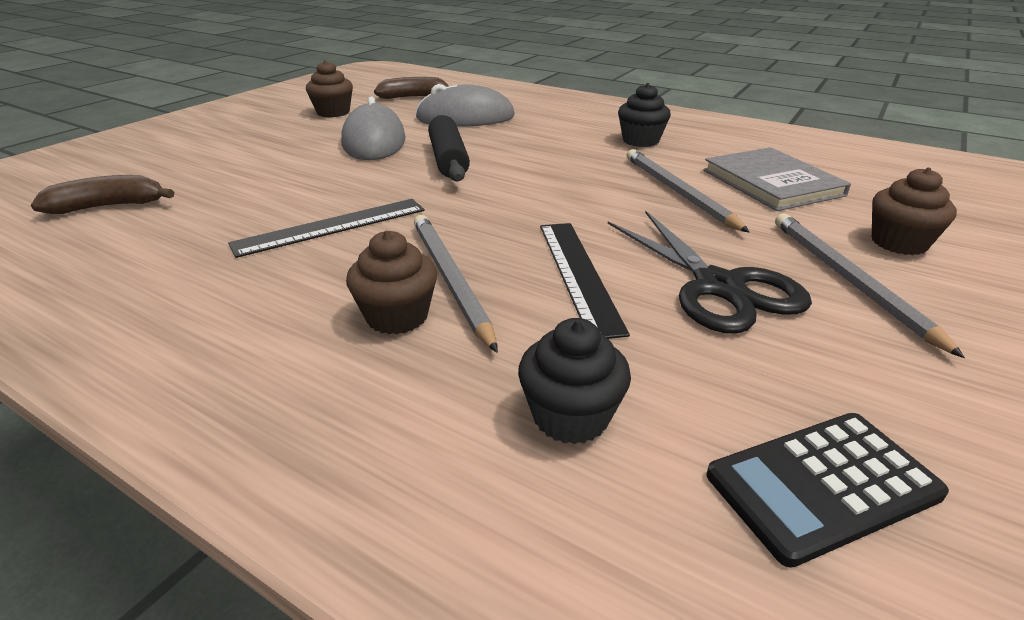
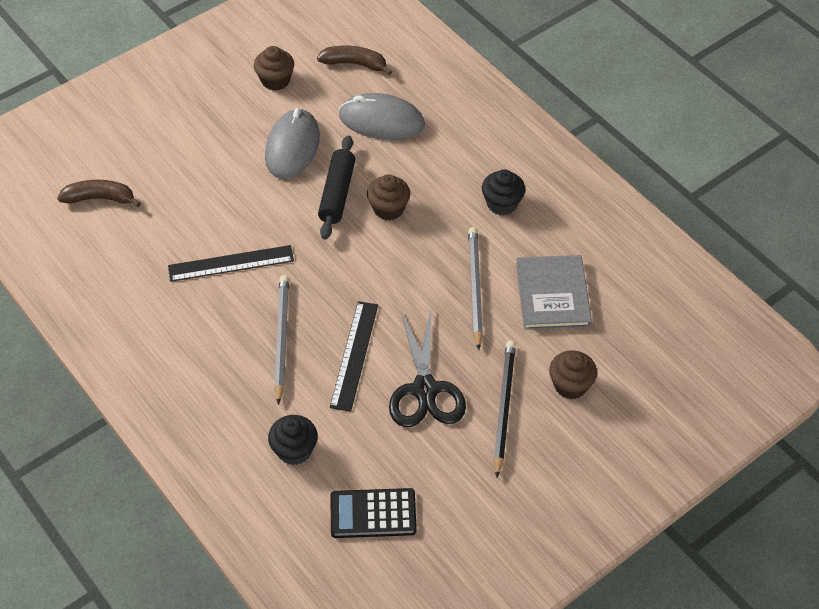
camera: 20 degrees right, 20 degrees up
brown cupcake [346,231,437,334] -> brown cupcake moved to [367,174,410,221]
grey pencil [775,213,965,358] -> black pencil [494,341,516,478]

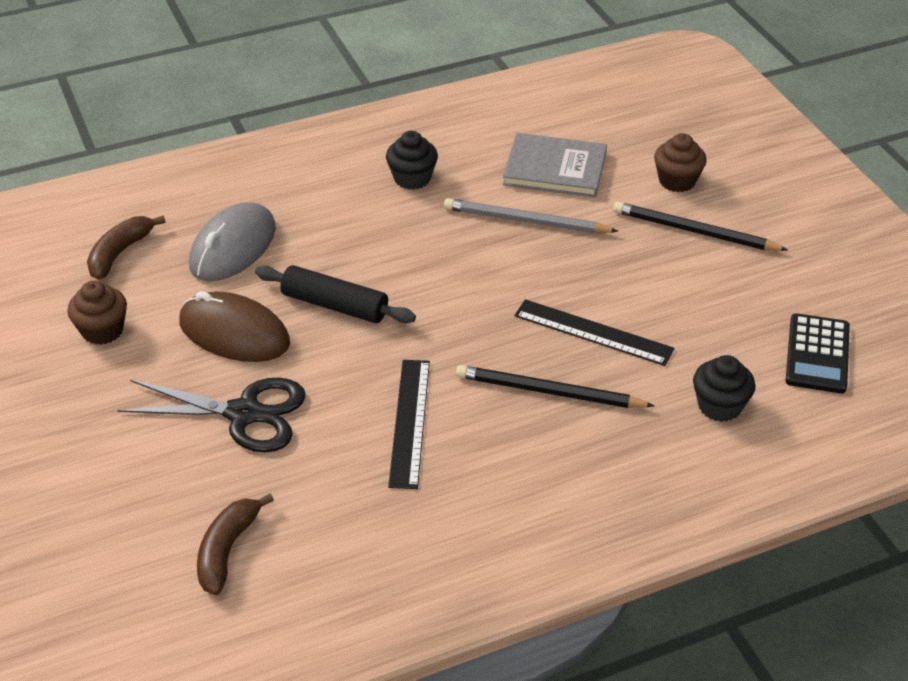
camera: 75 degrees left, 10 degrees down
grey mouse [265,108,320,179] -> brown mouse [179,291,290,362]
grey pencil [274,275,289,405] -> black pencil [456,365,654,408]
brown cupcake [367,174,410,221] -> none
black scissors [389,310,466,427] -> black scissors moved to [117,378,306,452]

